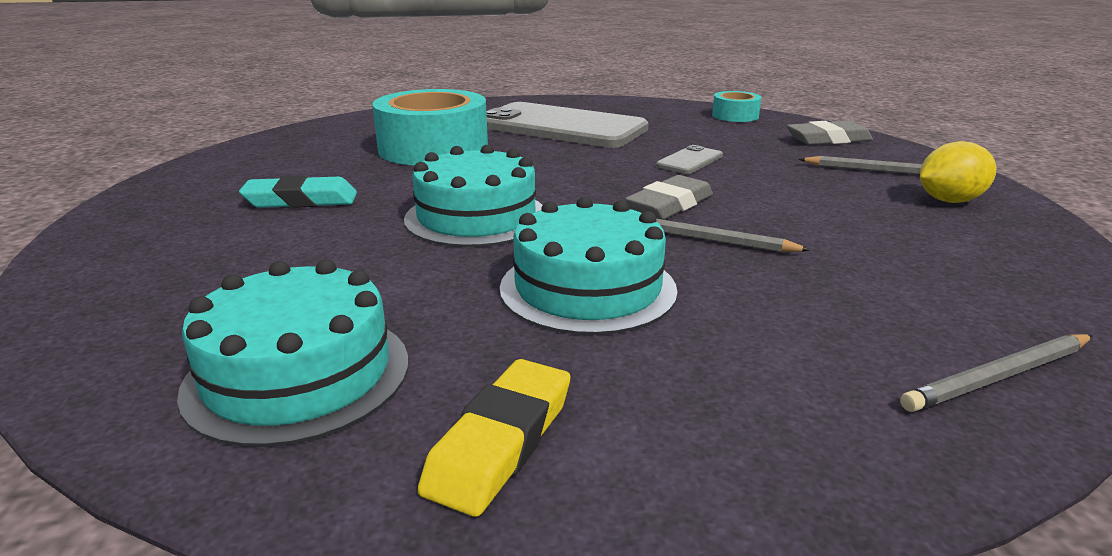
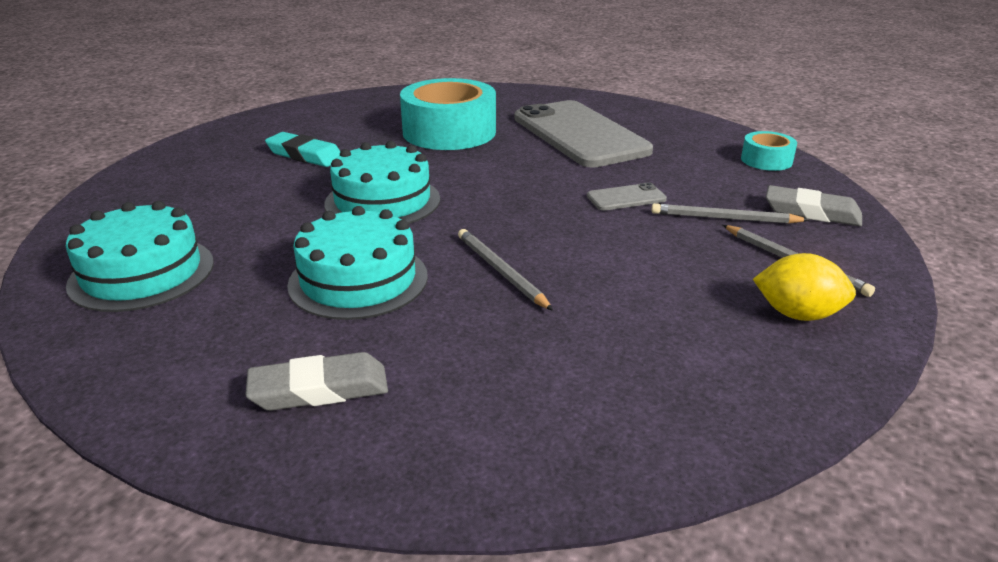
camera: 35 degrees right, 5 degrees up
yellow eraser [418,359,571,517] -> none
grey eraser [625,175,713,220] -> grey eraser moved to [245,352,388,411]
grey pencil [900,334,1093,412] -> grey pencil moved to [651,203,809,224]

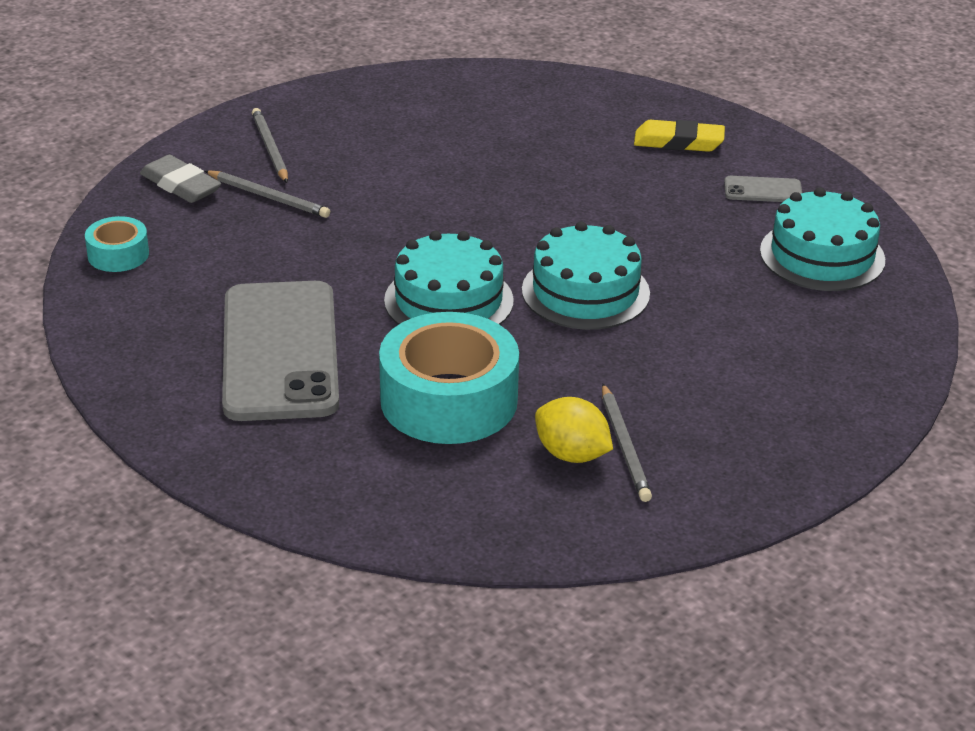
camera: 160 degrees left, 5 degrees up
grey eraser [245,352,388,411] -> yellow eraser [634,120,725,152]
turquoise eraser [265,132,341,167] -> none
turquoise cake [287,206,428,320] -> turquoise cake moved to [384,231,514,325]
grey pencil [458,229,553,311] -> grey pencil moved to [602,384,652,502]
grey phone [587,182,667,211] -> grey phone moved to [724,176,802,202]
yellow lemon [753,253,856,321] -> yellow lemon moved to [535,397,613,463]

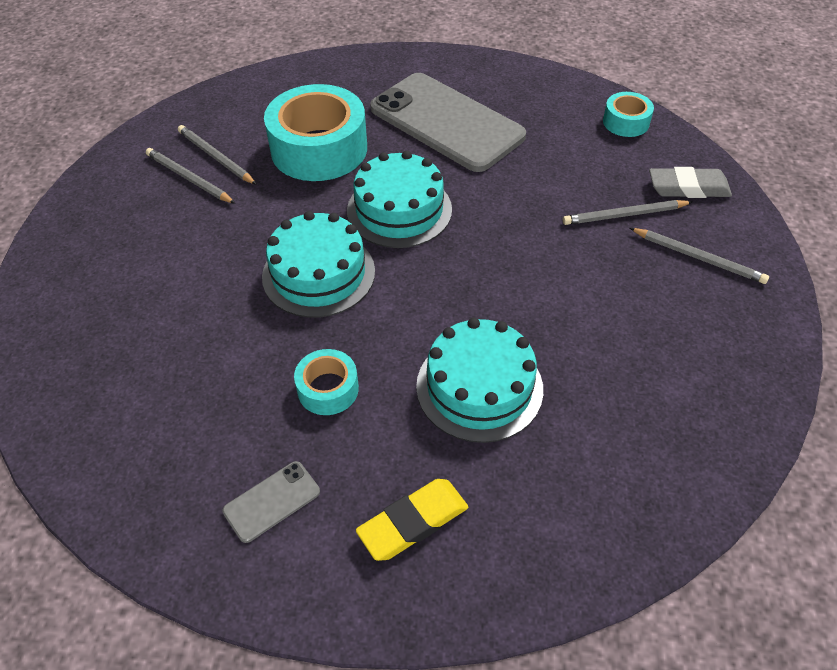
camera: 140 degrees right, 15 degrees up
yellow lemon [535,397,613,463] -> grey pencil [178,125,257,185]
turquoise cake [760,187,885,291] -> turquoise cake moved to [416,318,543,443]
none -> turquoise tape [294,349,359,415]

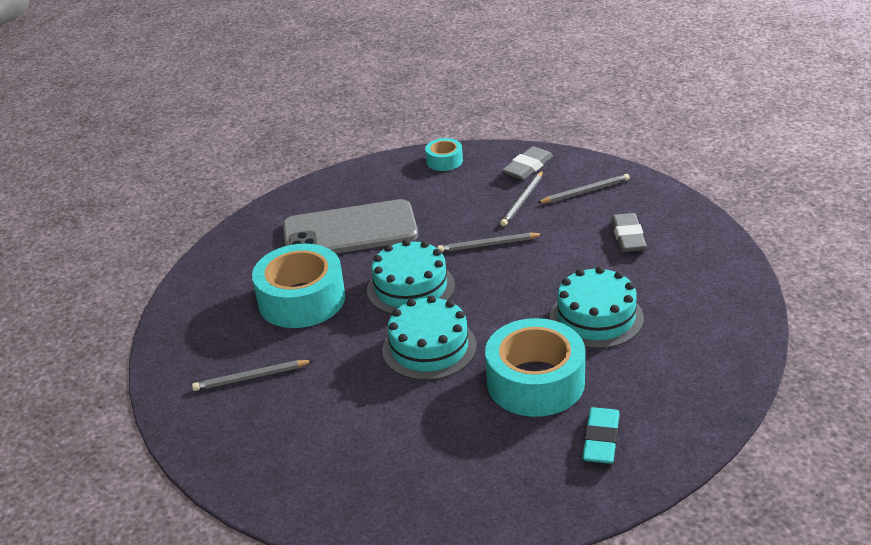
camera: 50 degrees left, 15 degrees down
grey pencil [178,125,257,185] -> grey pencil moved to [437,232,543,252]
grey phone [222,461,320,543] -> turquoise eraser [582,407,620,464]
turquoise tape [294,349,359,415] -> turquoise tape [485,318,585,417], size x2.05
yellow eraser [356,479,468,561] -> none
none -> grey eraser [611,213,647,252]

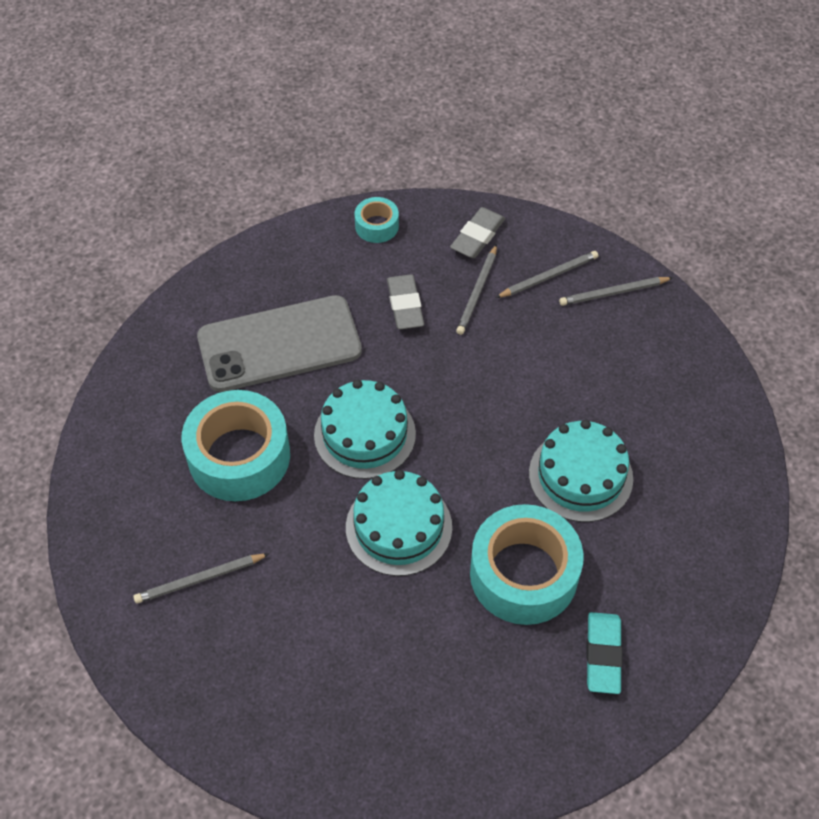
camera: 10 degrees left, 20 degrees up
grey pencil [437,232,543,252] -> grey pencil moved to [559,277,673,306]
grey eraser [611,213,647,252] -> grey eraser moved to [387,274,424,329]

